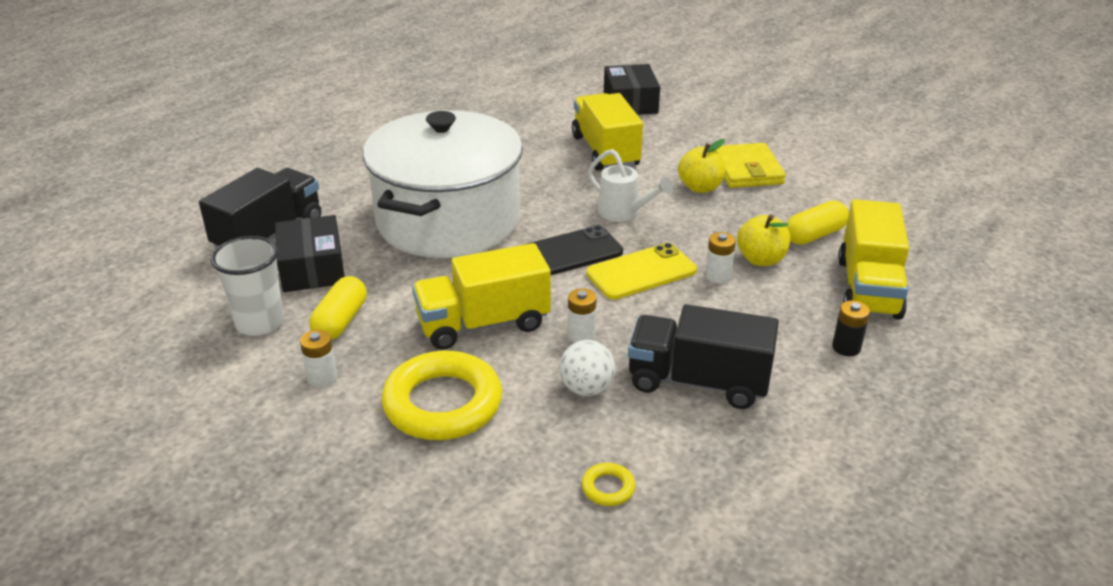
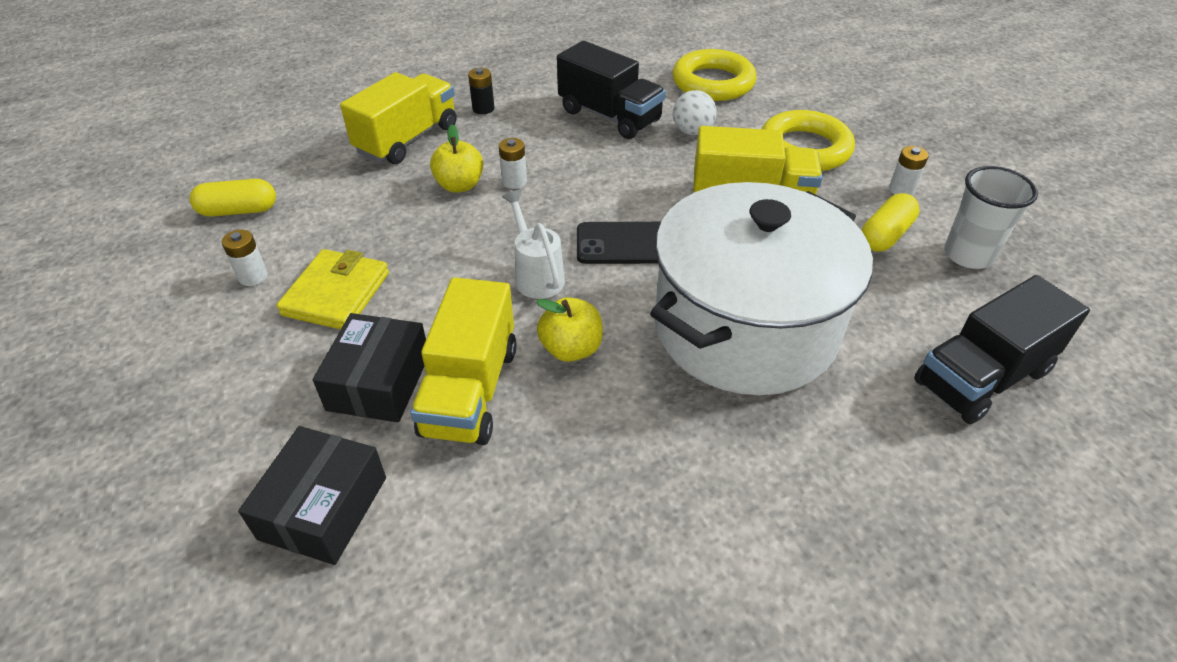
camera: 155 degrees left, 10 degrees up
black box [275,215,345,292] -> black box moved to [313,313,426,422]
white battery [568,288,596,343] -> white battery moved to [222,230,268,286]
yellow ring [582,463,635,506] -> yellow ring [672,49,757,101], size x2.44
yellow phone [586,243,697,299] -> none
yellow apple [678,139,725,193] -> yellow apple moved to [536,297,603,362]
yellow capsule [786,201,849,245] -> yellow capsule moved to [190,179,276,217]

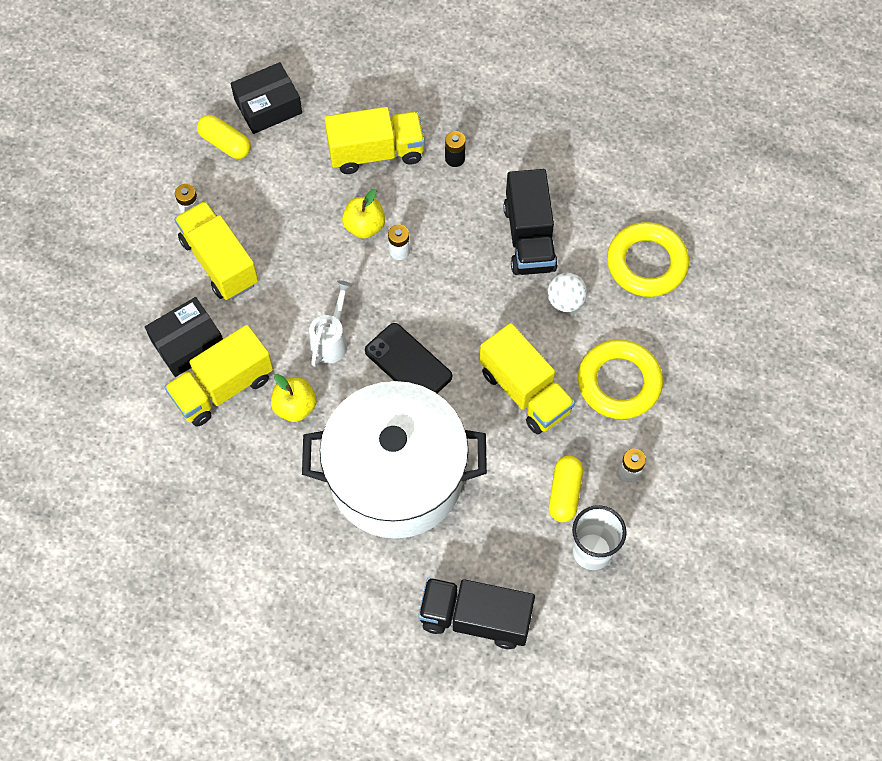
camera: 45 degrees right, 20 degrees up
black box [238,426,386,565] -> black box moved to [231,62,302,134]
yellow wallet [277,249,389,330] -> yellow truck [174,201,258,300]
yellow capsule [861,193,920,252] -> yellow capsule turned 75 degrees counterclockwise [549,456,583,522]

